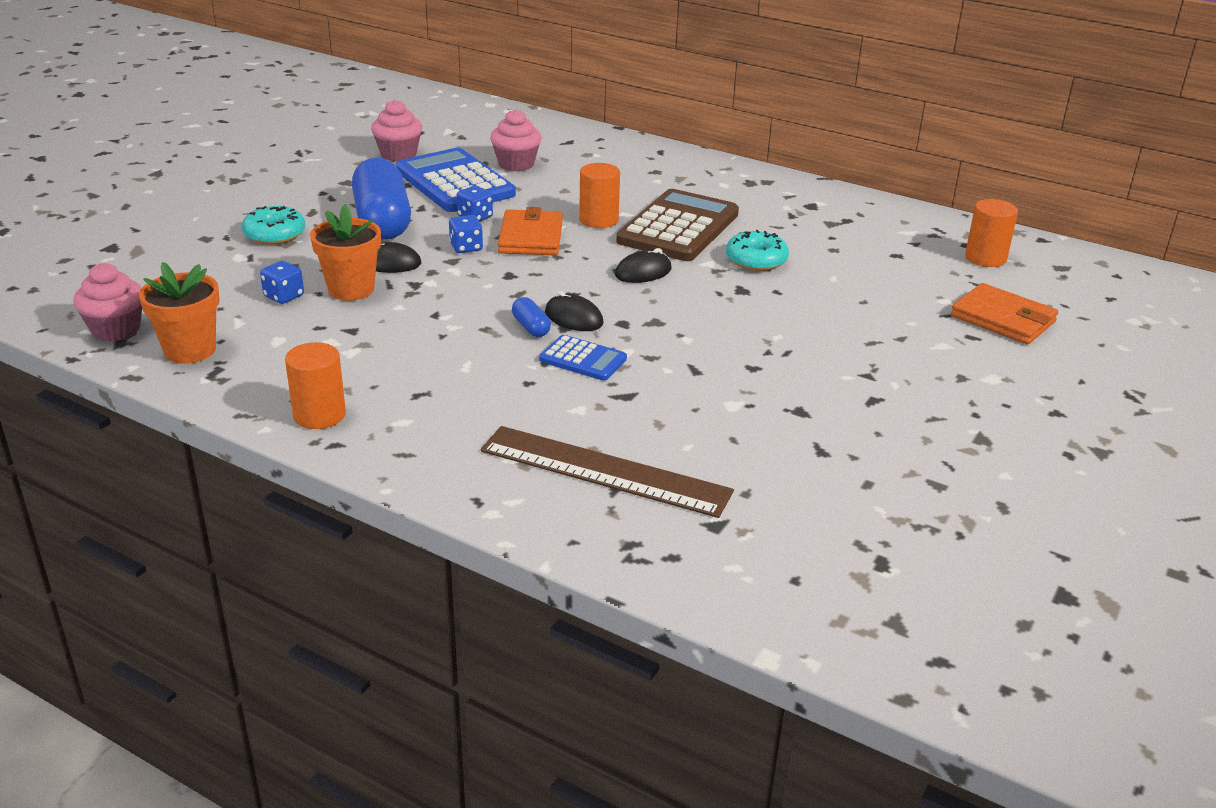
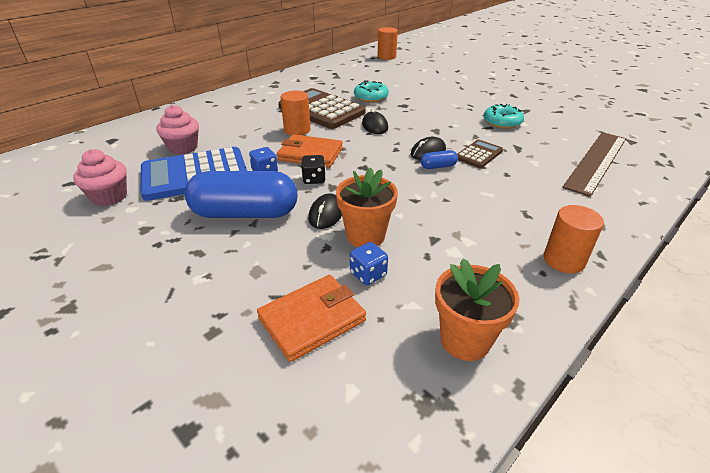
camera: 75 degrees left, 5 degrees up
pink cupcake [73,263,142,342] -> none
turquoise donut [242,206,305,245] -> turquoise donut moved to [484,104,524,129]
blue dice [449,215,483,253] -> black dice [301,155,326,184]
blue calculator [539,335,627,381] -> brown calculator [457,140,503,168]
orange wallet [951,283,1058,345] -> orange wallet moved to [257,275,366,362]

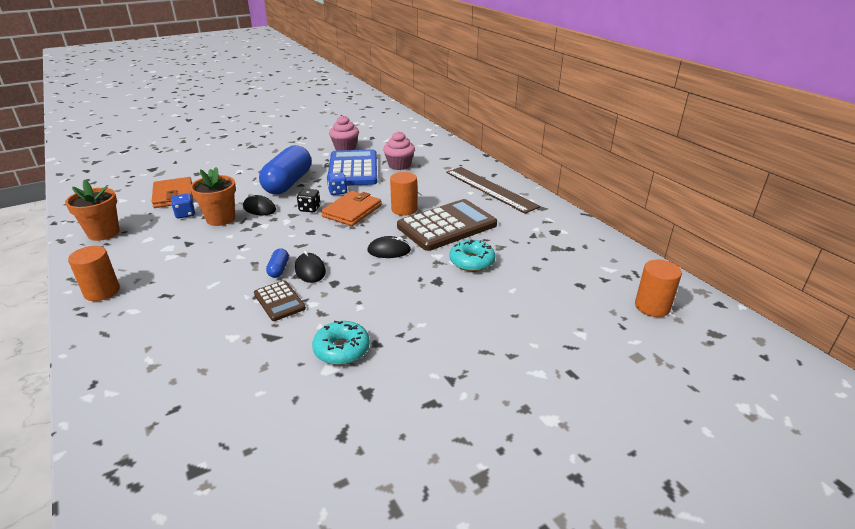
camera: 105 degrees right, 5 degrees down
brown ruler [562,132,626,197] -> brown ruler moved to [446,167,540,214]

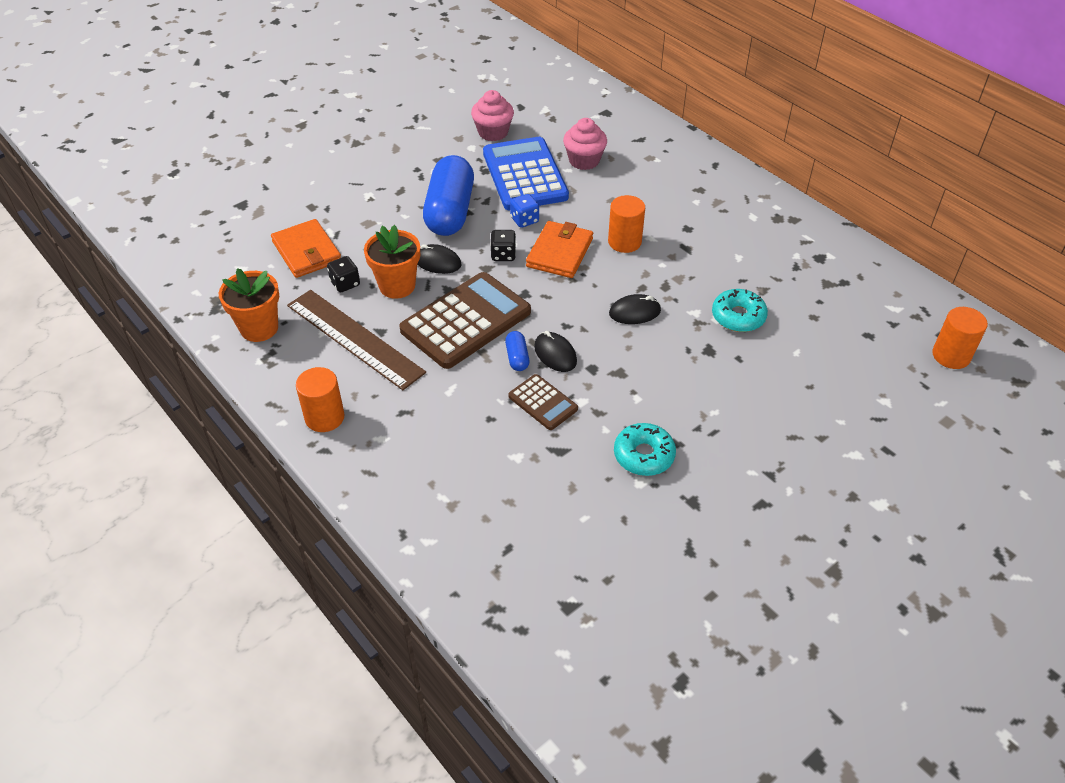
camera: 10 degrees left, 15 degrees up
blue dice [171,193,195,219] -> black dice [327,256,360,292]
brown calculator [397,199,497,251] -> brown calculator moved to [399,272,531,369]
brown ruler [446,167,540,214] -> brown ruler moved to [287,290,426,390]

